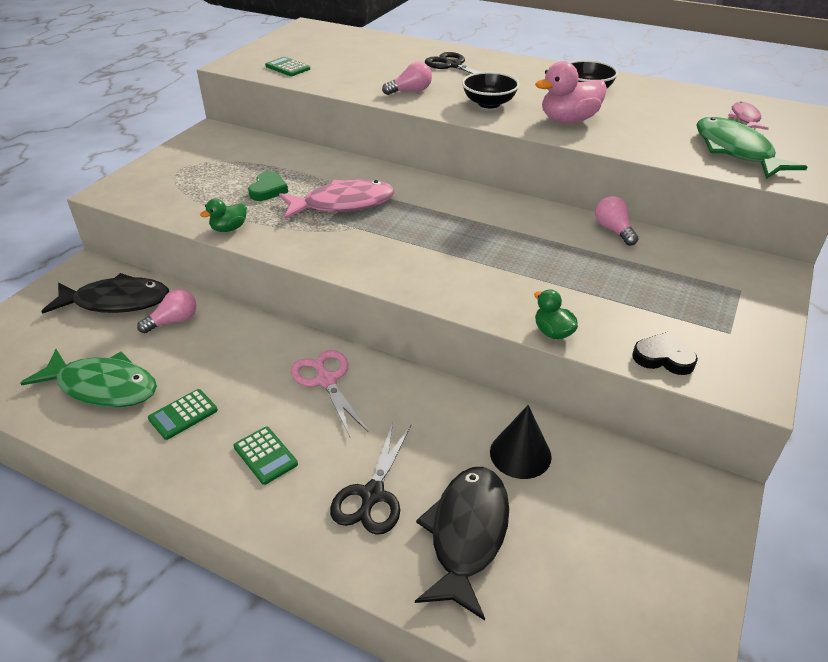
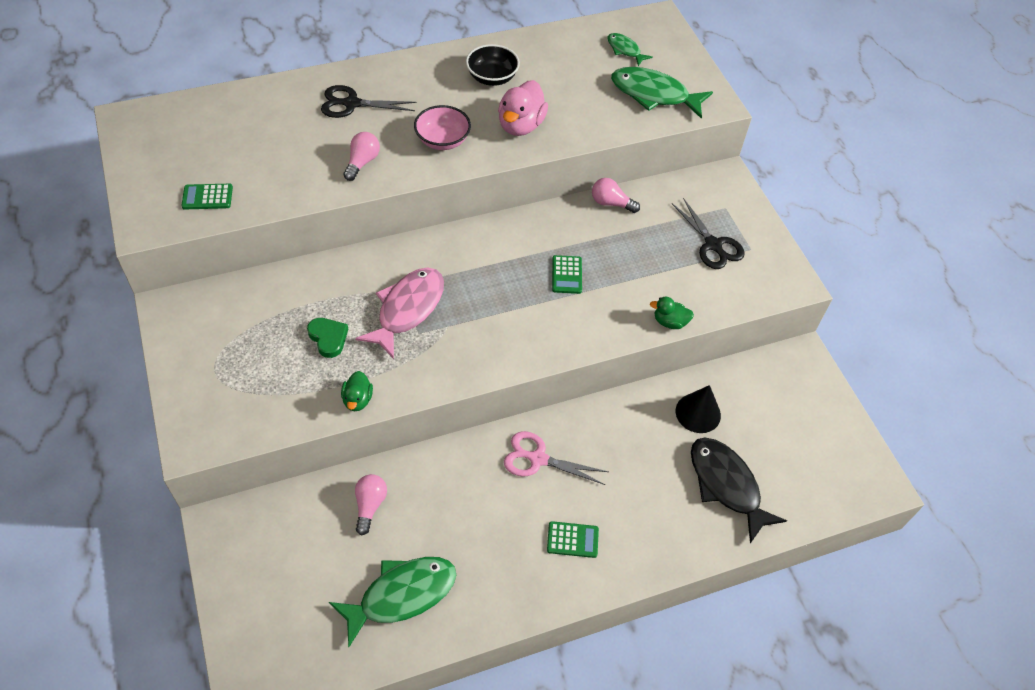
camera: 50 degrees left, 15 degrees up
black fish [41,273,169,314] -> none
green calculator [148,389,218,440] -> green calculator moved to [552,255,582,294]
black scissors [330,423,411,535] -> black scissors moved to [672,198,745,269]
black bowl [462,72,520,108] -> pink bowl [414,105,471,150]
black heart [632,332,698,375] -> none
pink fish [728,101,769,130] -> green fish [607,33,653,66]

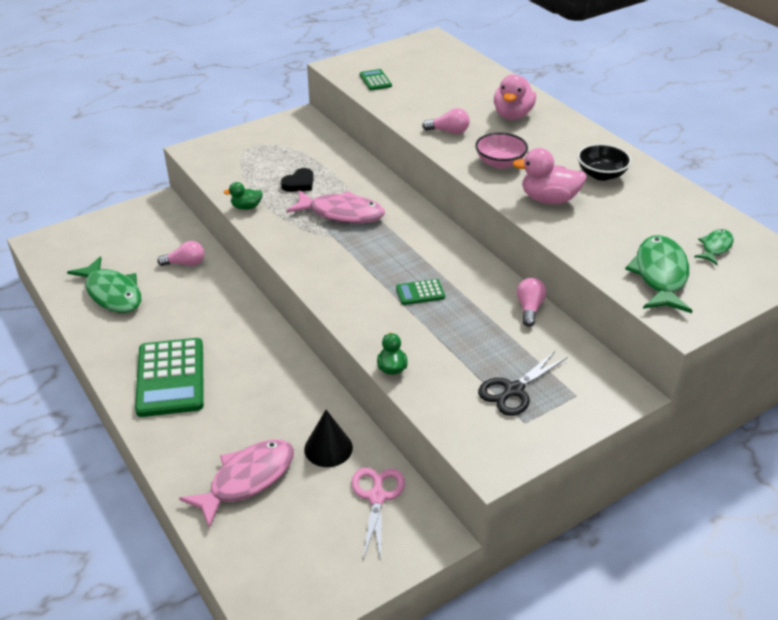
camera: 80 degrees right, 15 degrees down
green heart [307,318,348,358] -> black heart [281,168,314,192]
black scissors [321,85,417,118] -> pink duck [494,74,536,120]
pink scissors [504,431,608,485] -> pink scissors moved to [351,468,405,560]
green calculator [547,521,599,558] -> green calculator [135,338,204,417], size x2.18
black fish [691,437,787,543] -> pink fish [179,439,294,528]

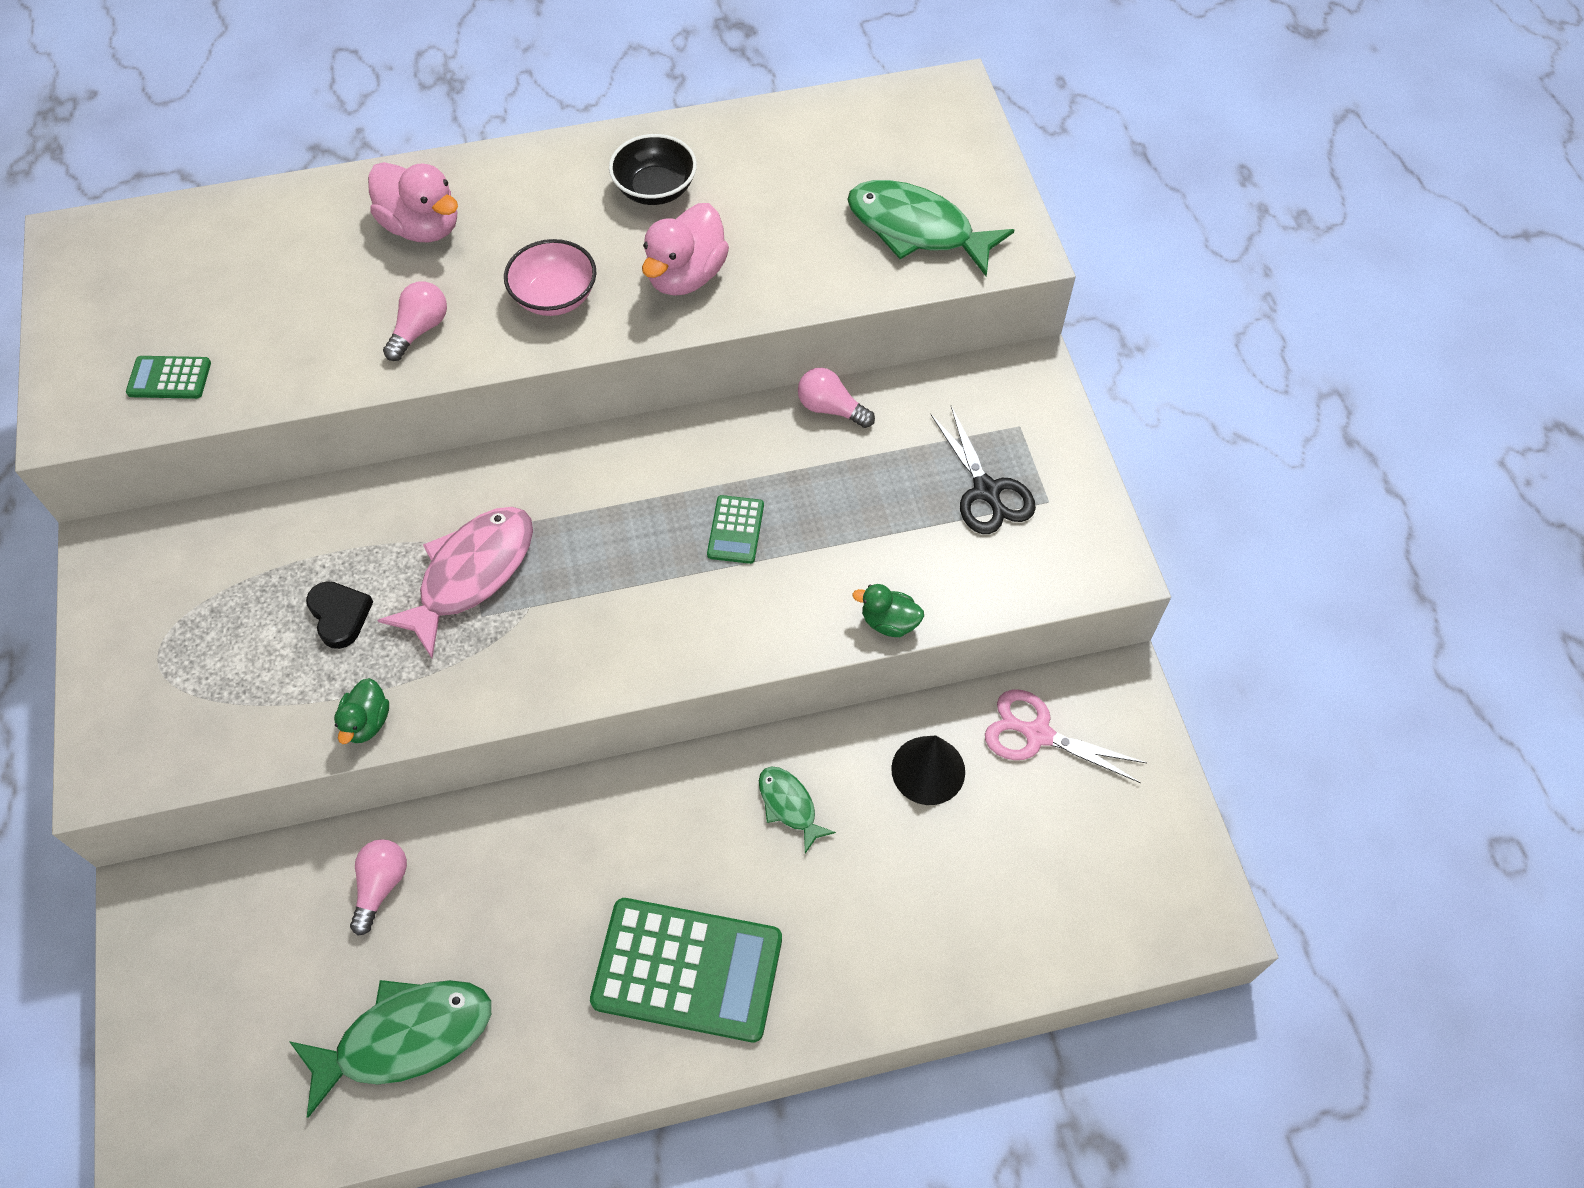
camera: 70 degrees left, 20 degrees up
pink fish [179,439,294,528] -> none
green fish [694,229,734,265] -> green fish moved to [759,766,836,853]

